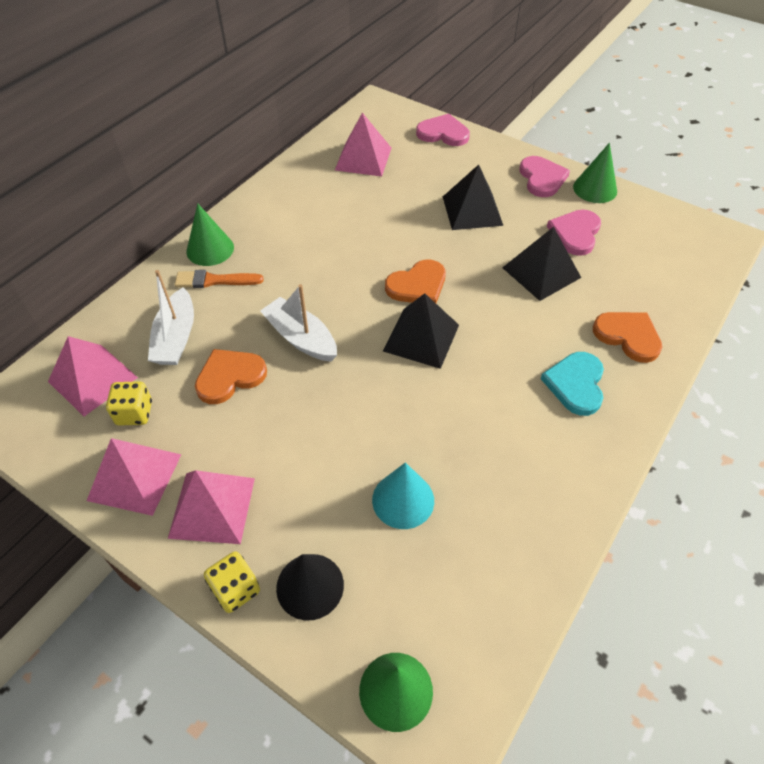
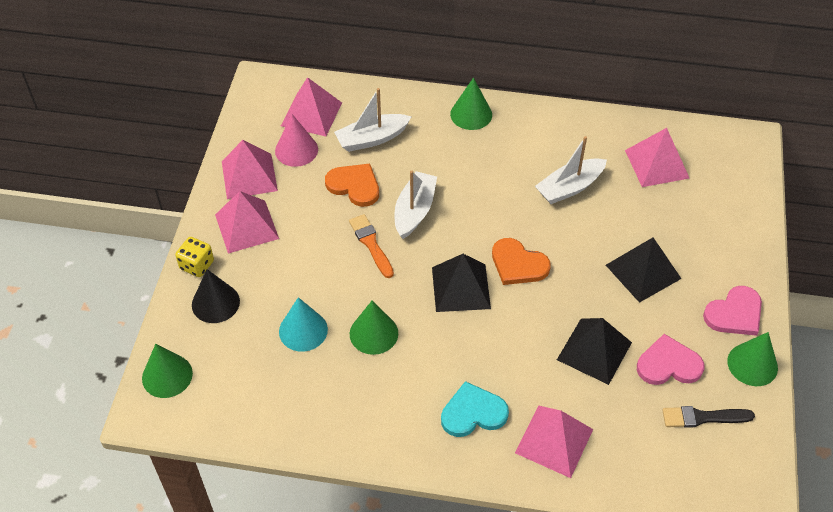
camera: 65 degrees right, 0 degrees up
yellow dice [106,381,152,426] -> pink cone [275,114,318,167]
orange brush [175,270,264,288] -> orange brush moved to [349,214,394,278]
pink heart [416,114,470,146] -> none
orange heart [593,312,662,363] -> pink pyramid [515,406,593,478]
none -> green cone [350,301,398,355]
none -> white boat [535,136,607,204]
none -> black brush [662,406,755,428]

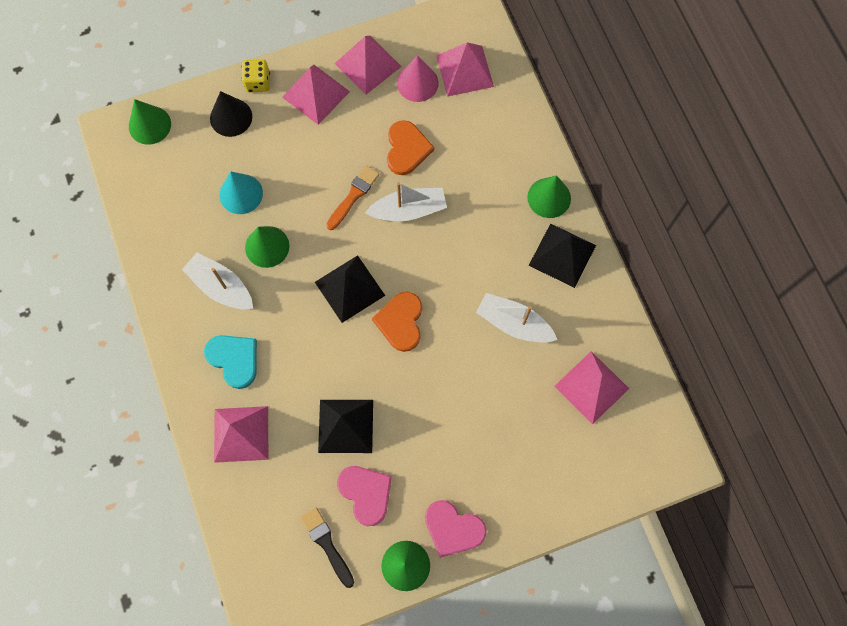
camera: 60 degrees right, 20 degrees up
white boat [334,88,412,152] -> white boat moved to [182,253,253,309]
black pyramid [606,237,681,303] -> black pyramid moved to [529,223,596,288]

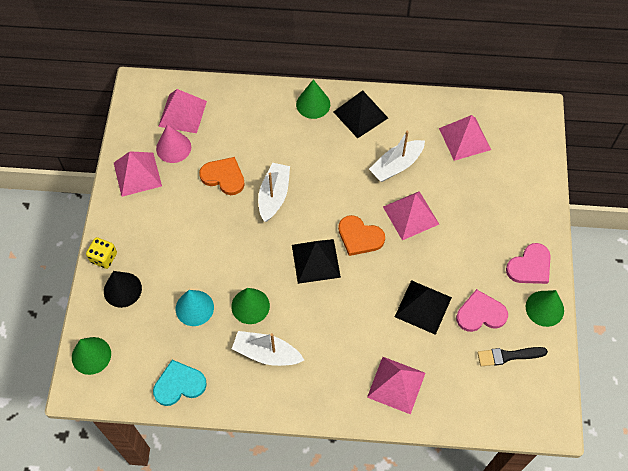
camera: 65 degrees left, 10 degrees down
white boat [182,253,253,309] -> white boat turned 45 degrees clockwise [232,331,304,366]
turquoise heart [204,335,257,389] -> turquoise heart moved to [153,360,207,406]
pink pyramid [282,65,350,125] -> pink pyramid moved to [383,191,439,240]
orange brush [326,165,379,230] -> none

